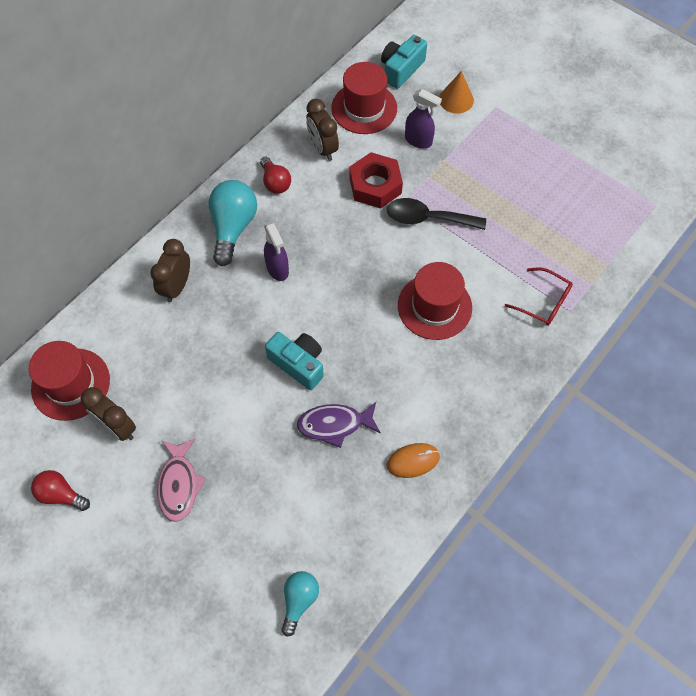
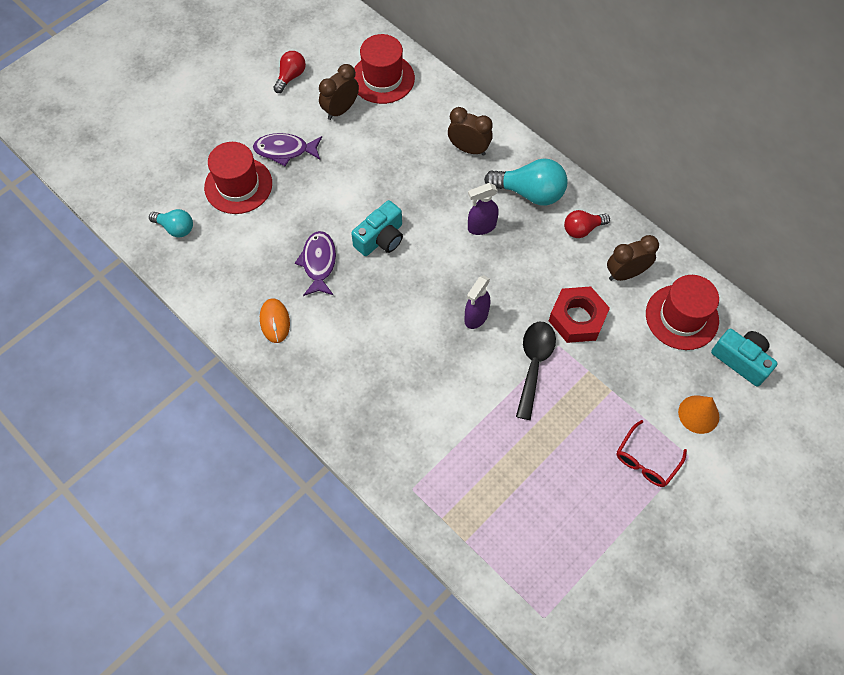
camera: 95 degrees right, 0 degrees up
pink fish [157,439,206,522] -> purple fish [253,133,322,166]
red hat [398,262,472,340] -> red hat moved to [204,142,272,214]
purple spray bottle [405,89,442,148] -> purple spray bottle moved to [464,275,490,329]
red glasses [505,267,573,326] -> red glasses moved to [616,420,687,487]

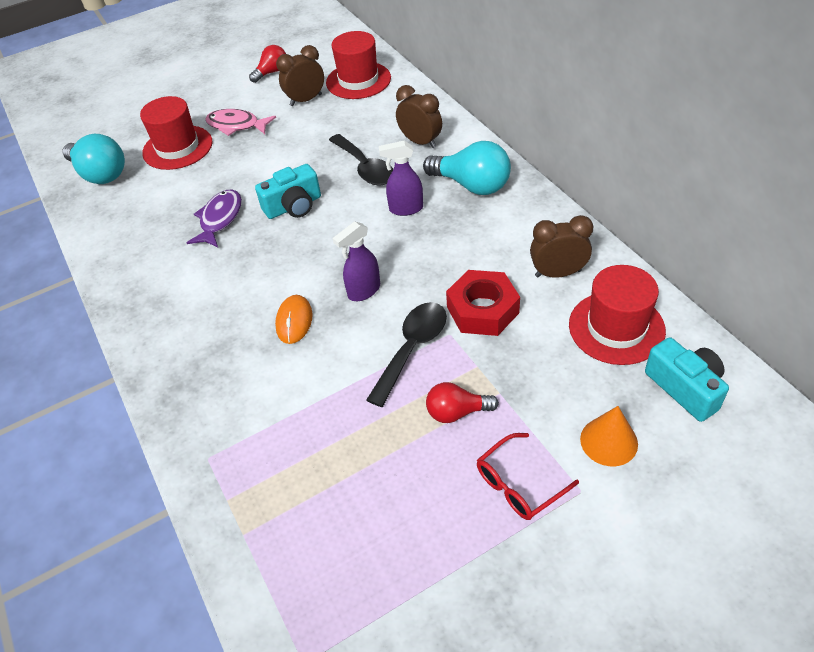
camera: 20 degrees right, 15 degrees down
turquoise light bulb [149,209,193,237] -> turquoise light bulb [63,134,125,184], size x1.67
purple fish [253,133,322,166] -> pink fish [205,109,276,136]
orange mouse [260,299,290,343] -> orange mouse moved to [275,295,313,344]
red light bulb [564,210,610,238] -> red light bulb moved to [426,382,499,423]
none -> black spoon [329,134,393,185]

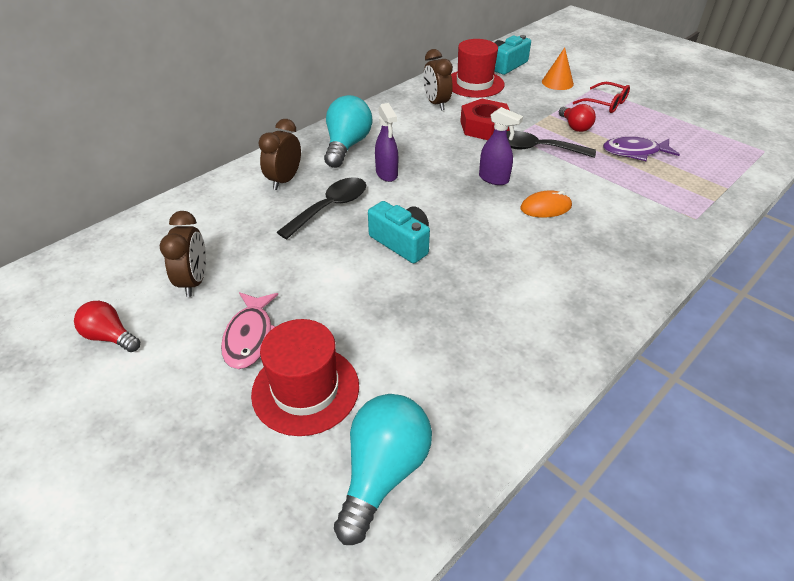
camera: 110 degrees left, 5 degrees down
purple fish [187,189,242,247] -> purple fish moved to [603,136,680,161]
brown clock [276,45,324,106] -> brown clock turned 135 degrees counterclockwise [159,211,206,297]
red hat [326,31,391,99] -> none

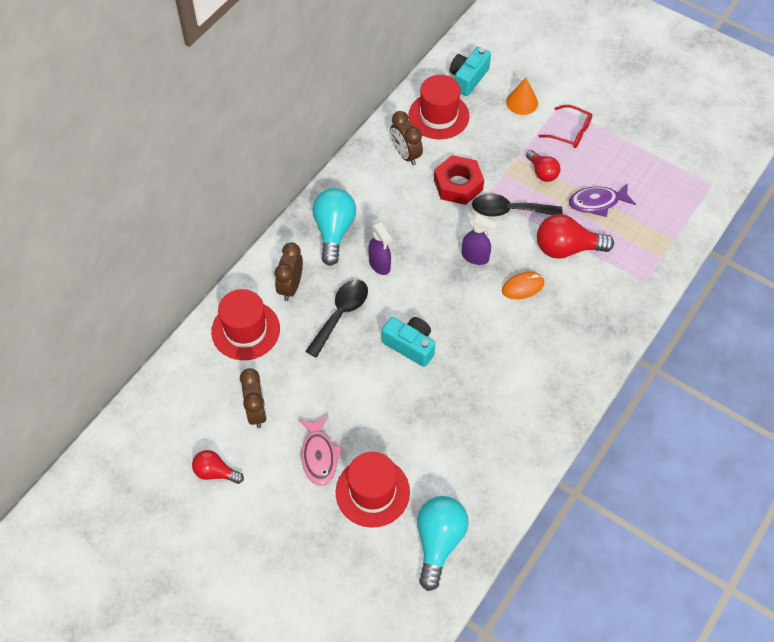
camera: 10 degrees left, 15 degrees up
none -> red hat [211,289,280,360]
none -> red light bulb [537,214,614,259]

